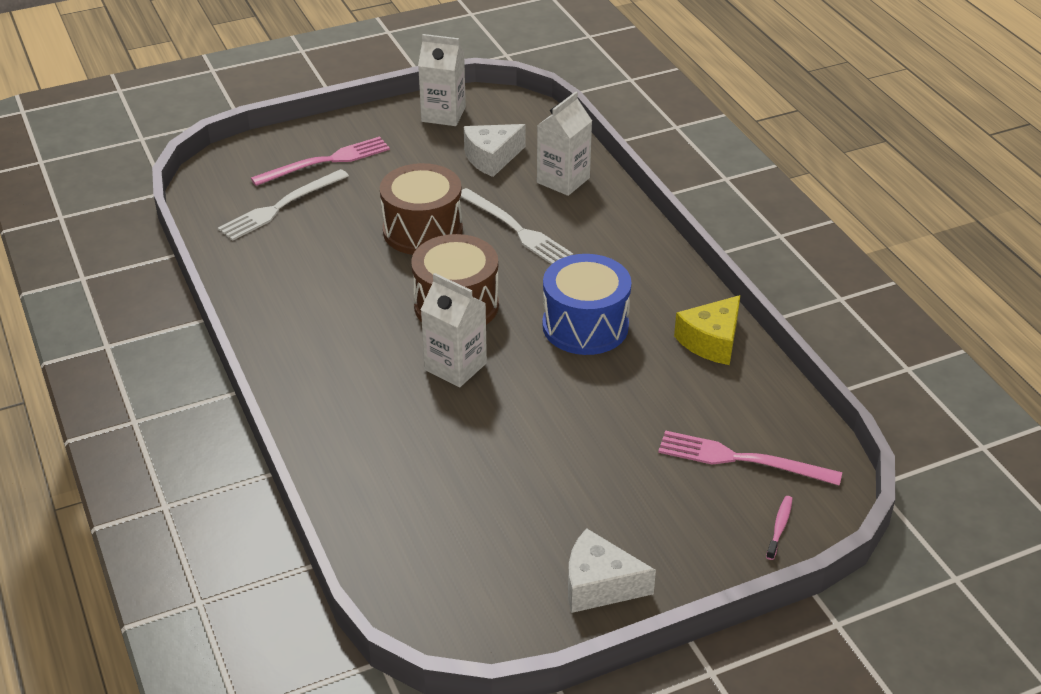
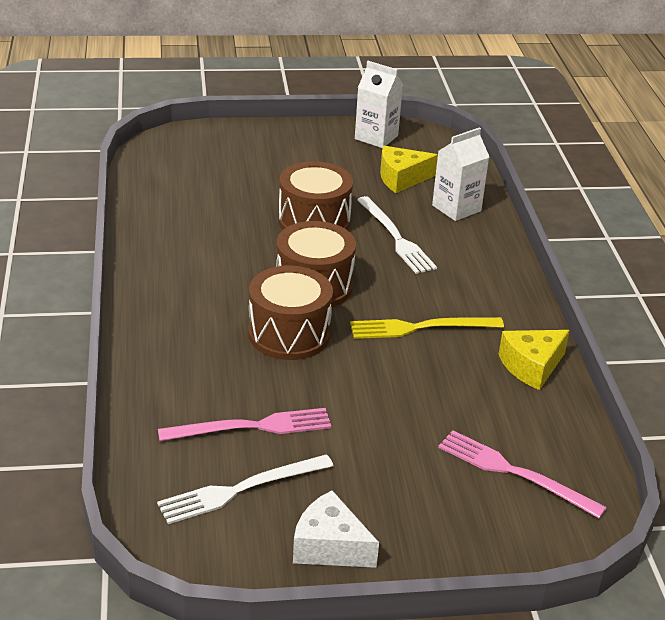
camera: 15 degrees right, 5 degrees down
white fork [218,169,349,241] -> white fork moved to [157,454,334,524]
pink fork [251,136,390,186] -> pink fork moved to [158,408,331,441]
white carton [421,273,487,387] -> brown drum [248,266,333,360]
white cheese [464,124,526,177] -> yellow cheese [380,146,438,193]
blue drum [542,254,632,355] -> yellow fork [350,317,504,339]
pink toothbrush [766,496,793,560] -> none

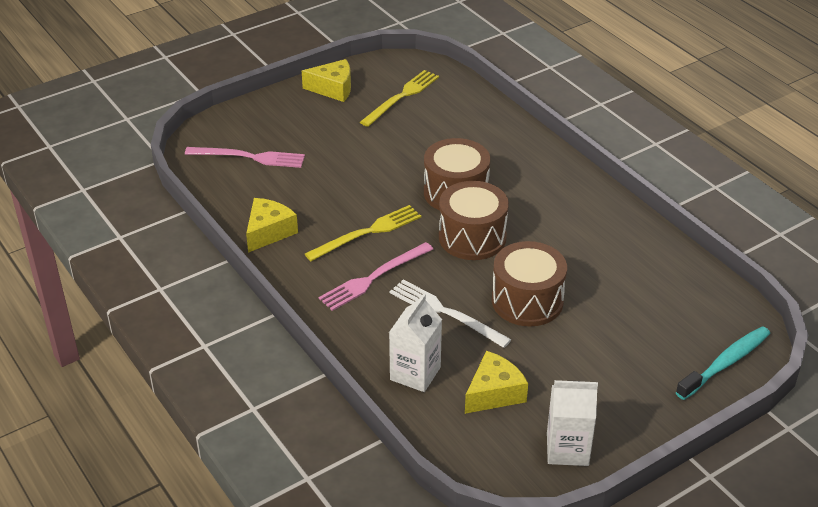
camera: 155 degrees right, 5 degrees up
white fork [157,454,334,524] -> yellow fork [360,70,439,127]
pink fork [158,408,331,441] -> pink fork moved to [319,242,433,311]
white cheese [293,490,379,568] -> yellow cheese [302,59,351,102]
none -> turquoise toothbrush [676,326,770,400]

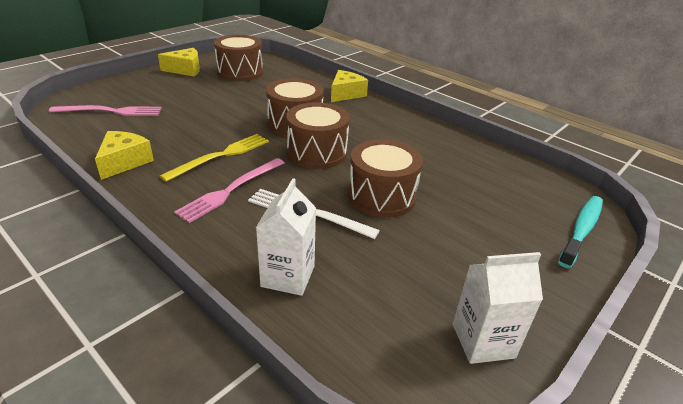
camera: 15 degrees left, 5 degrees down
yellow fork [360,70,439,127] -> brown drum [214,35,263,81]
yellow cheese [465,351,528,414] -> yellow cheese moved to [331,70,368,102]

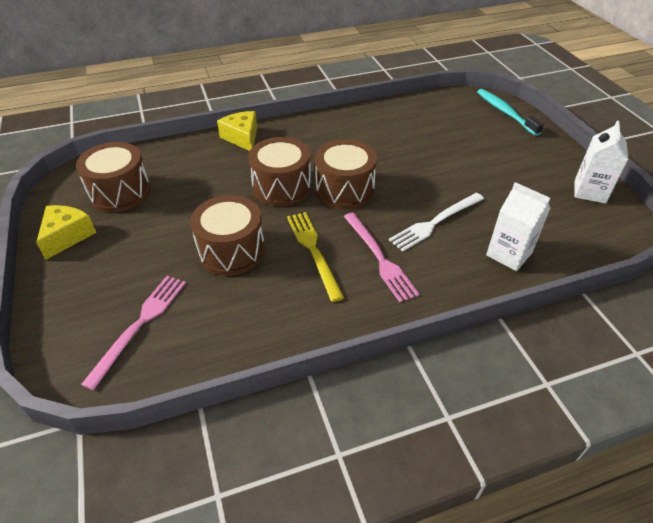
camera: 60 degrees left, 10 degrees up
yellow cheese [95,131,154,180] -> none
brown drum [348,139,423,218] -> brown drum moved to [190,195,265,276]

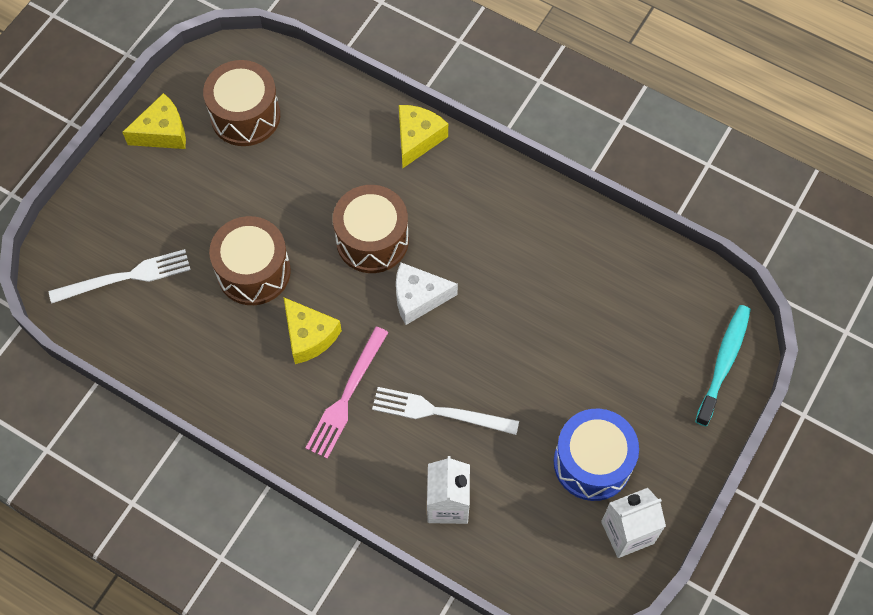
camera: 50 degrees right, 20 degrees up
pink fork [81,276,186,390] -> white fork [49,249,191,303]
yellow fork [287,212,344,302] -> yellow cheese [284,298,342,364]
brown drum [315,139,377,209] -> white cheese [396,263,458,325]
none -> blue drum [554,409,639,501]

